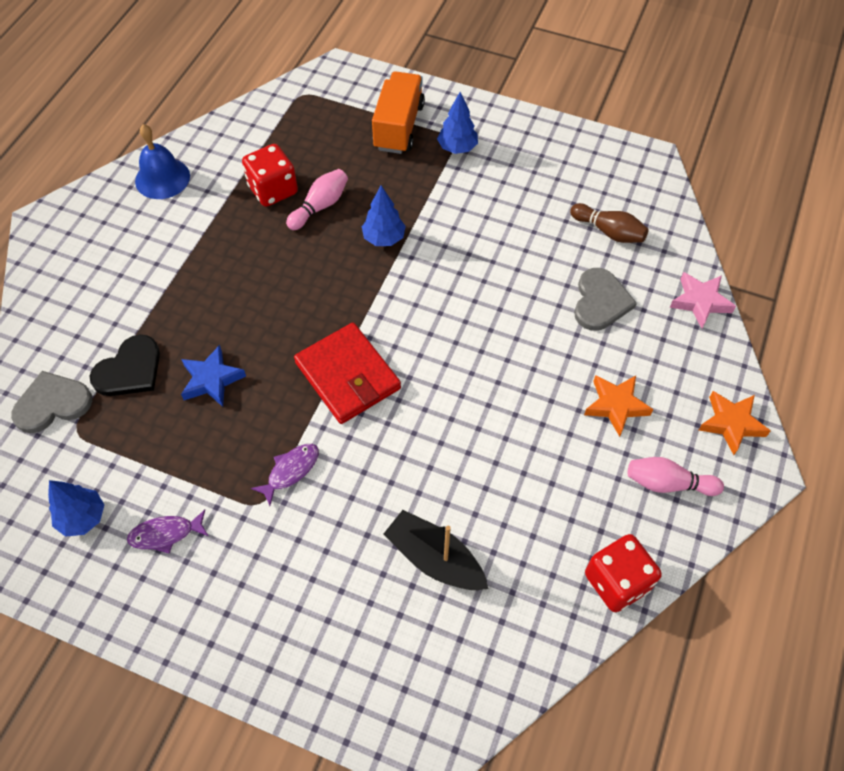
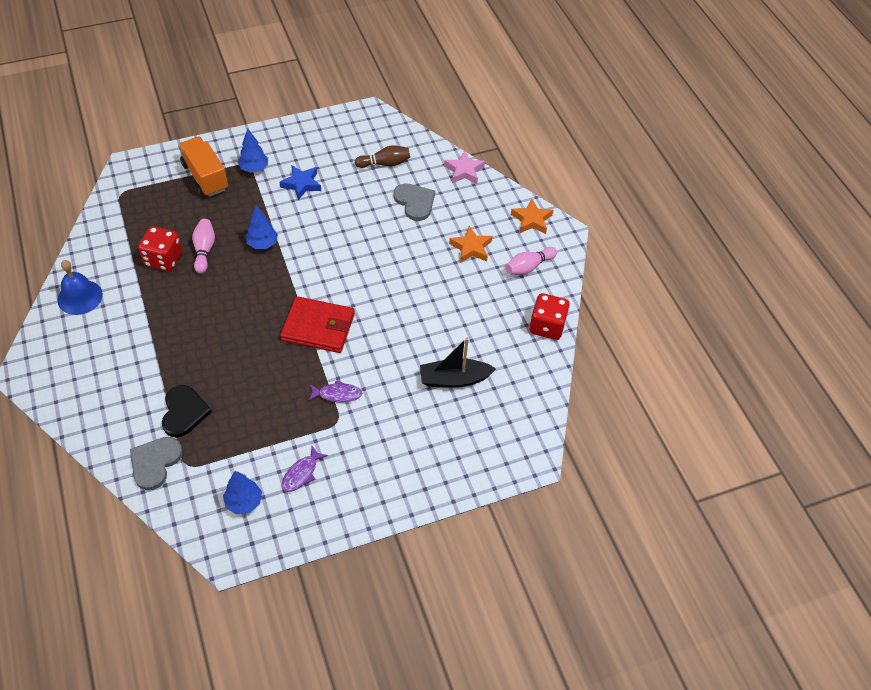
camera: 45 degrees left, 5 degrees down
blue star [181,345,246,407] -> blue star moved to [279,165,321,200]
purple fish [251,444,319,506] -> purple fish turned 90 degrees clockwise [308,380,363,403]

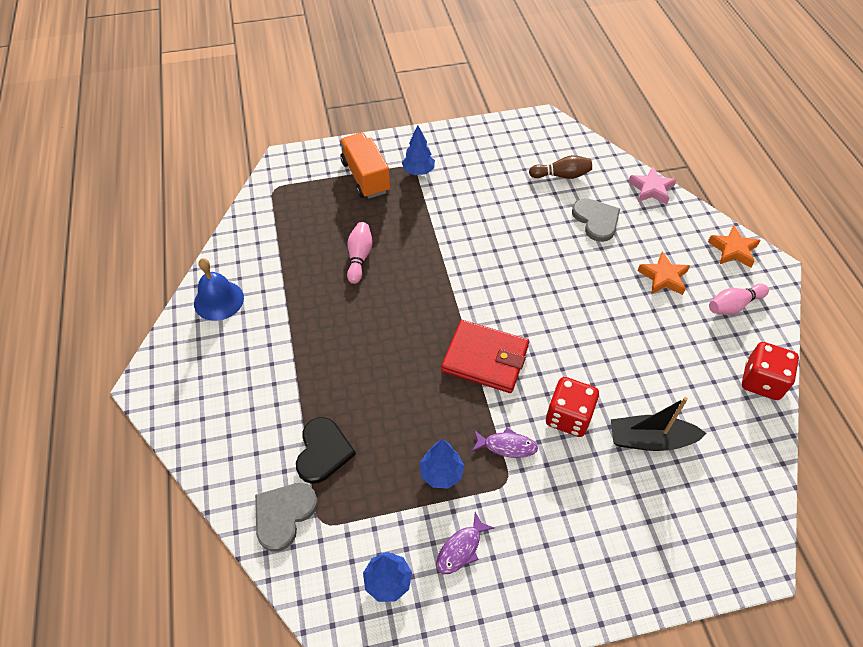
camera: 10 degrees right, 0 degrees up
red dice [138,226,182,271] -> red dice moved to [546,377,599,437]
blue tree [245,205,278,249] -> blue tree moved to [420,439,465,489]
blue star [279,165,321,200] -> none

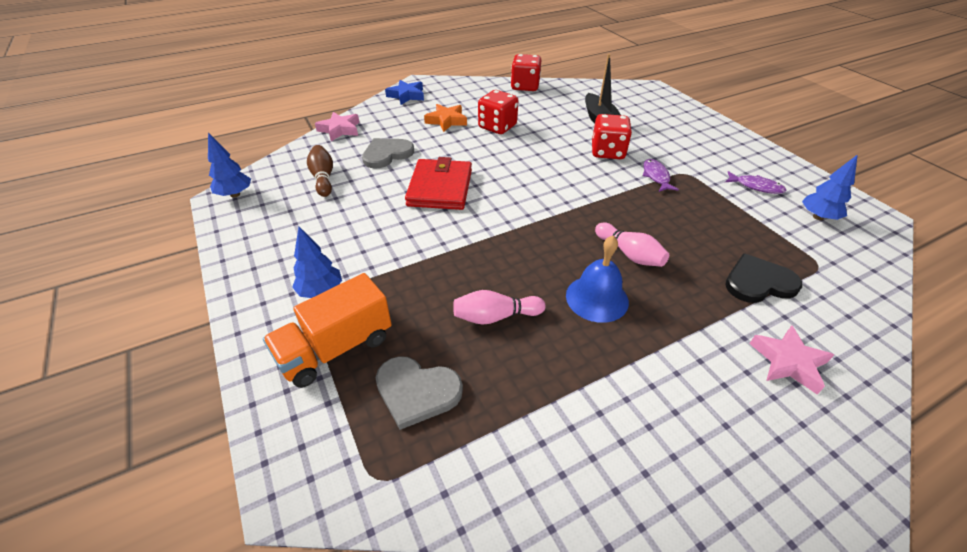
camera: 105 degrees left, 10 degrees down
blue bell [194,258,244,321] -> blue bell moved to [566,236,629,323]
grey heart [255,483,318,552] -> grey heart moved to [375,356,463,430]
blue tree [420,439,465,489] -> blue tree moved to [208,133,251,197]
red wallet [441,320,529,393] -> red wallet moved to [405,157,472,210]
orange star [708,225,761,267] -> blue star [385,80,424,105]
pink bowling pin [709,284,769,315] -> pink bowling pin moved to [595,222,669,267]
none -> red dice [478,90,518,134]
none -> pink star [749,325,834,394]

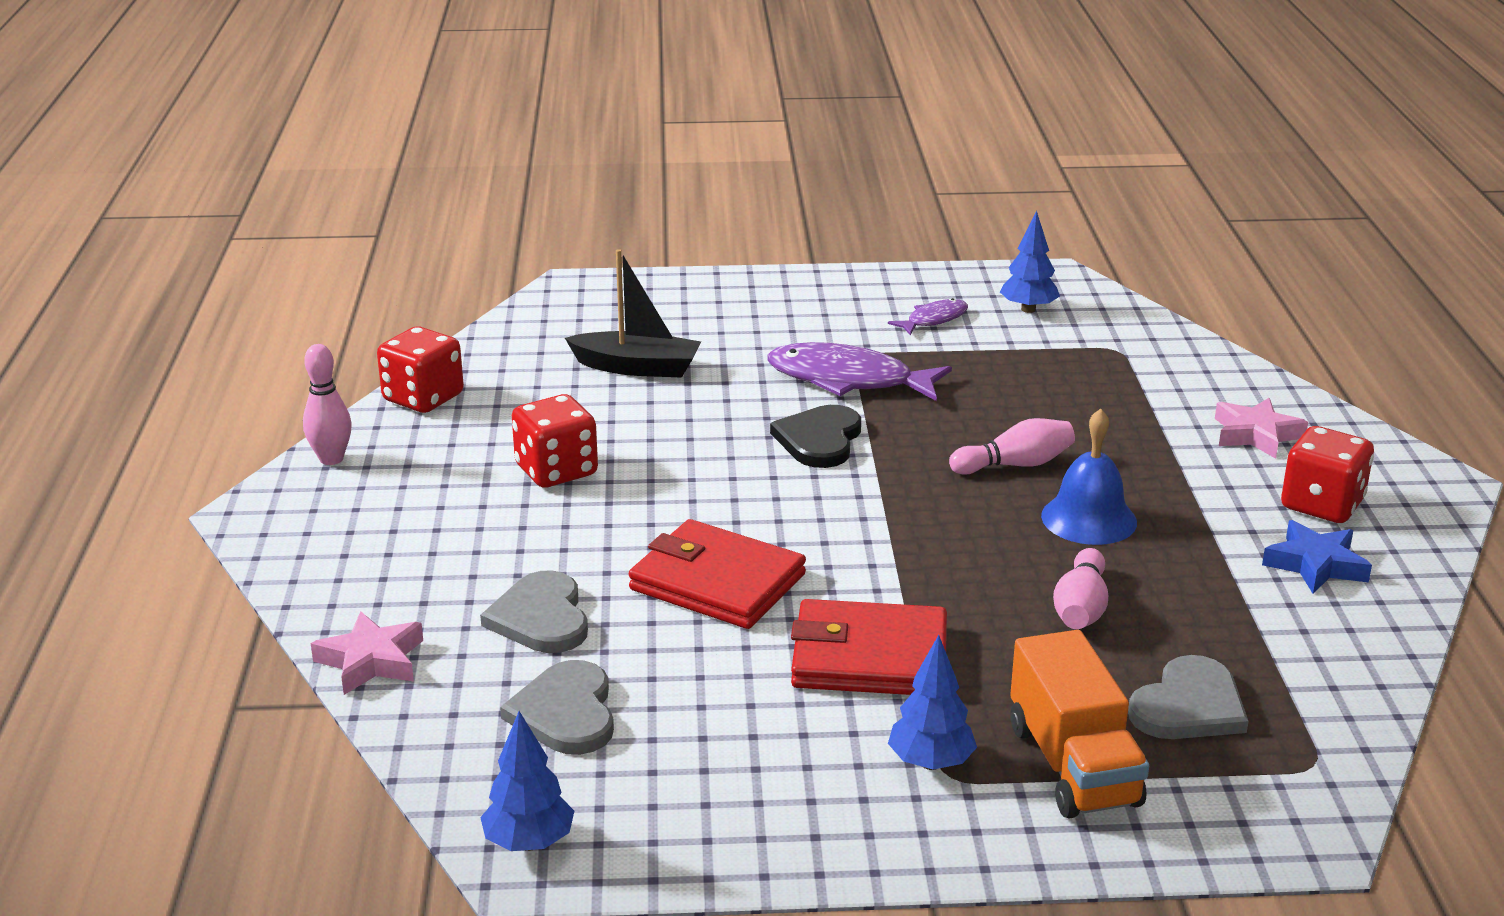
camera: 65 degrees left, 15 degrees down
brown bowling pin [307,145,333,197] -> grey heart [500,660,614,755]
blue star [385,80,424,105] -> blue star moved to [1262,520,1372,594]
orange star [424,104,467,132] -> none
red dice [592,114,632,159] -> red dice moved to [1281,426,1374,523]
purple fish [643,159,679,192] -> purple fish [767,342,952,401], size x1.90
black heart [725,253,803,303] -> black heart moved to [770,405,861,468]
none -> pink bowling pin [303,344,352,465]
none -> red wallet [791,599,947,695]

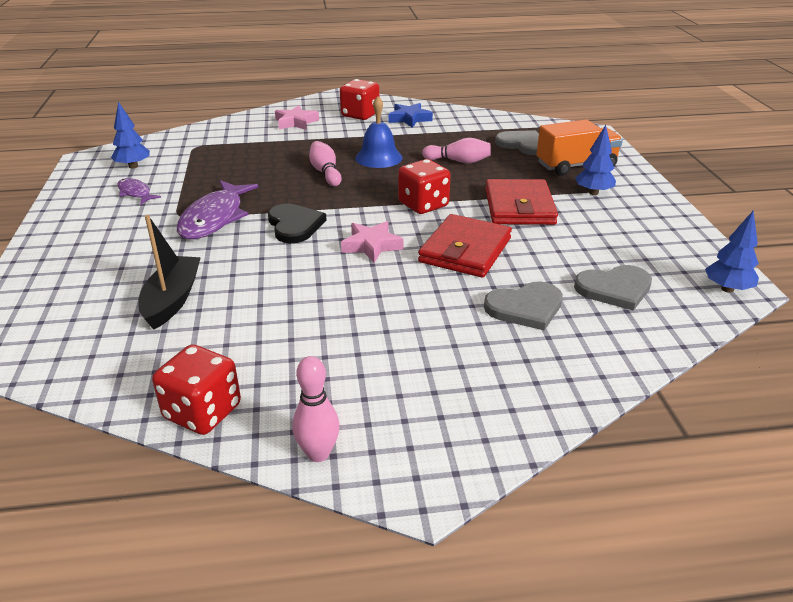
camera: 95 degrees left, 5 degrees up
pink star [311,611,423,695] -> pink star moved to [341,221,404,263]
red dice [512,394,598,488] -> red dice moved to [398,159,451,214]
black heart [770,405,861,468] -> black heart turned 120 degrees counterclockwise [268,204,327,243]

